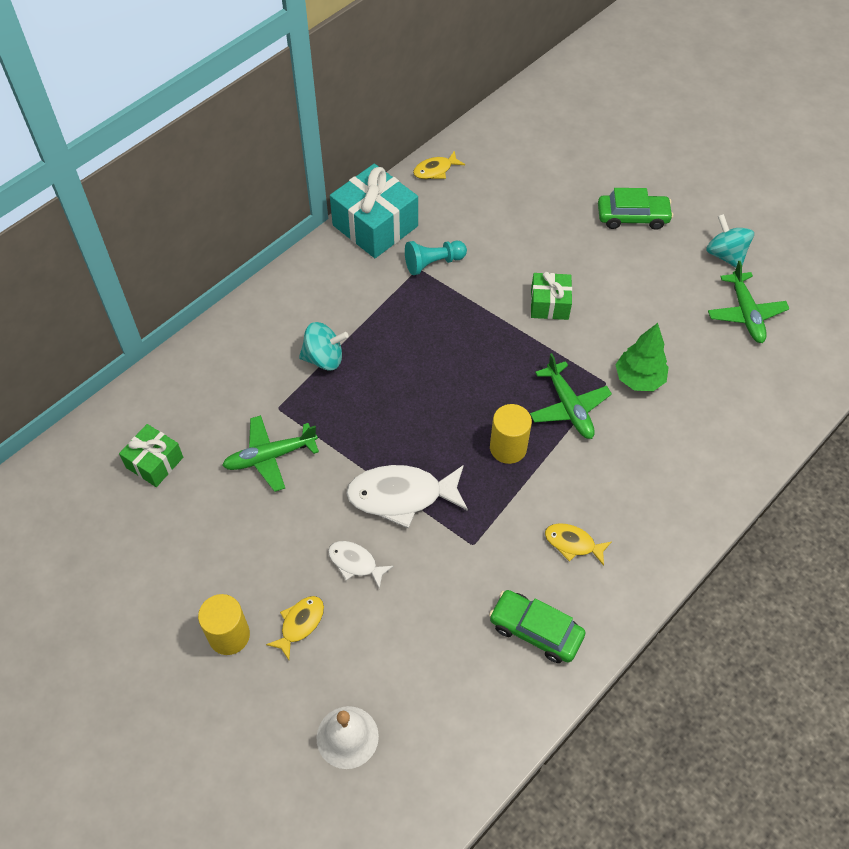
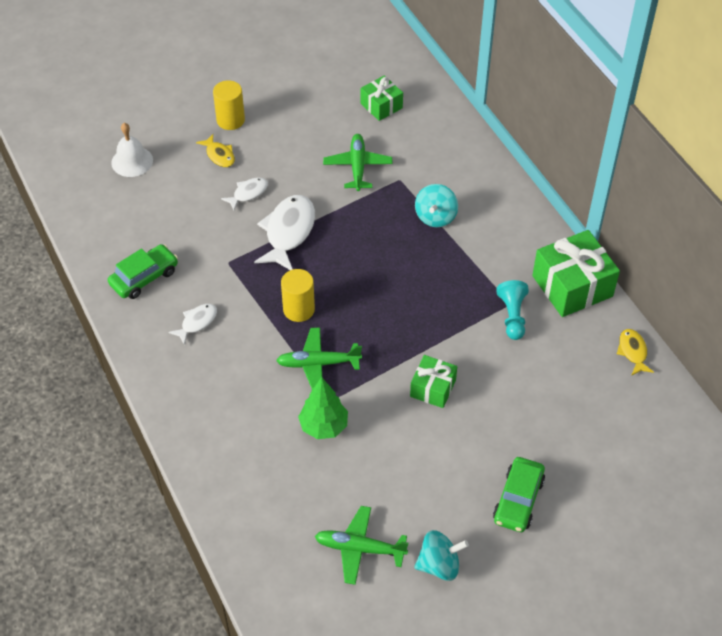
camera: 110 degrees right, 5 degrees down
turquoise gift [330,164,418,258] -> green gift [532,230,620,317]
yellow fish [545,523,612,566] -> white fish [168,304,217,345]

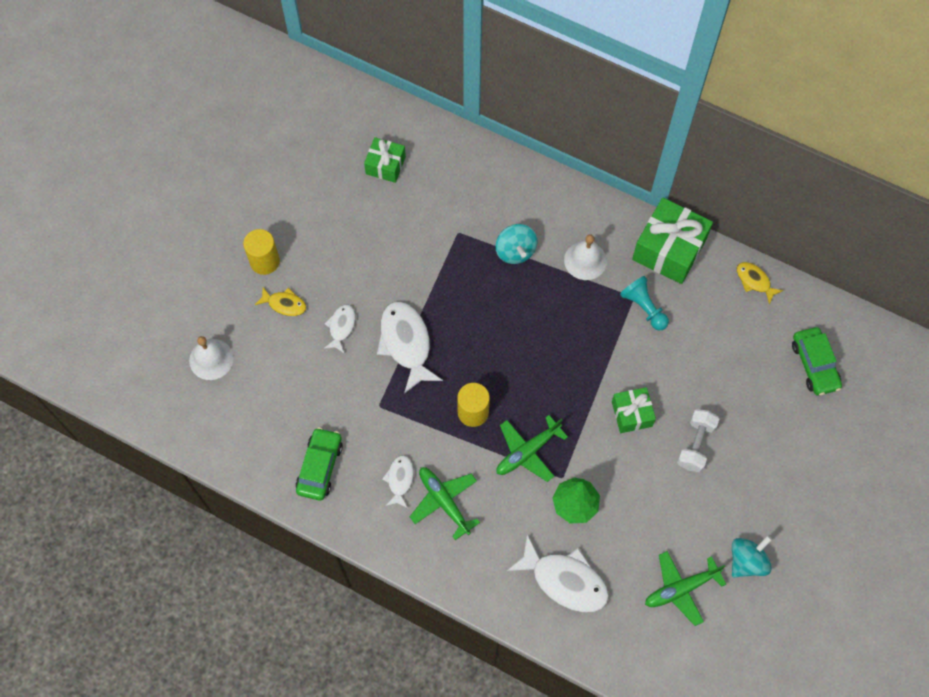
camera: 35 degrees left, 15 degrees up
green plane [323,134,392,191] -> green plane moved to [410,467,480,540]
green car [493,457,545,532] -> green car moved to [792,327,842,395]
none -> white fish [506,535,609,613]
none -> white bell [564,234,607,280]
none -> white dumbbell [677,409,719,472]

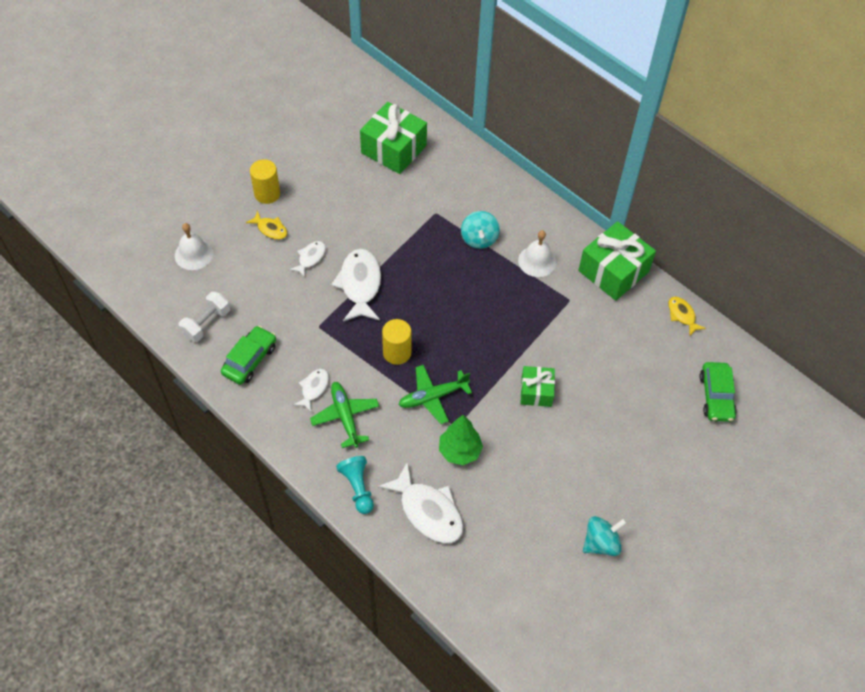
camera: 15 degrees right, 10 degrees down
green gift [364,137,406,183] -> green gift [360,102,427,174], size x1.73
turquoise pawn [620,276,669,330] -> turquoise pawn moved to [336,456,374,514]
green plane [645,551,726,626] -> none
white dumbbell [677,409,719,472] -> white dumbbell moved to [178,291,230,342]

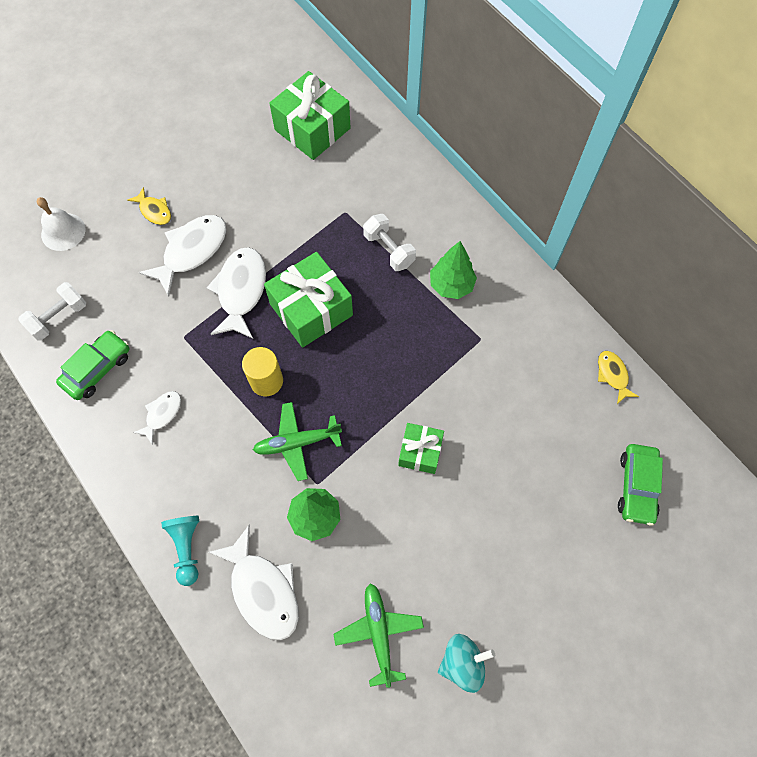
camera: 10 degrees right, 10 degrees up
yellow cylinder [250,159,280,204] -> none
white fish [289,241,326,278] -> white fish [139,215,227,296], size x1.86
green plane [310,382,379,448] -> green plane moved to [334,583,424,688]
turquoise spinning top [461,211,500,249] -> white dumbbell [363,214,416,271]
white bell [518,230,556,277] -> green tree [430,241,477,299]
green gift [578,221,656,301] -> green gift moved to [264,252,353,348]

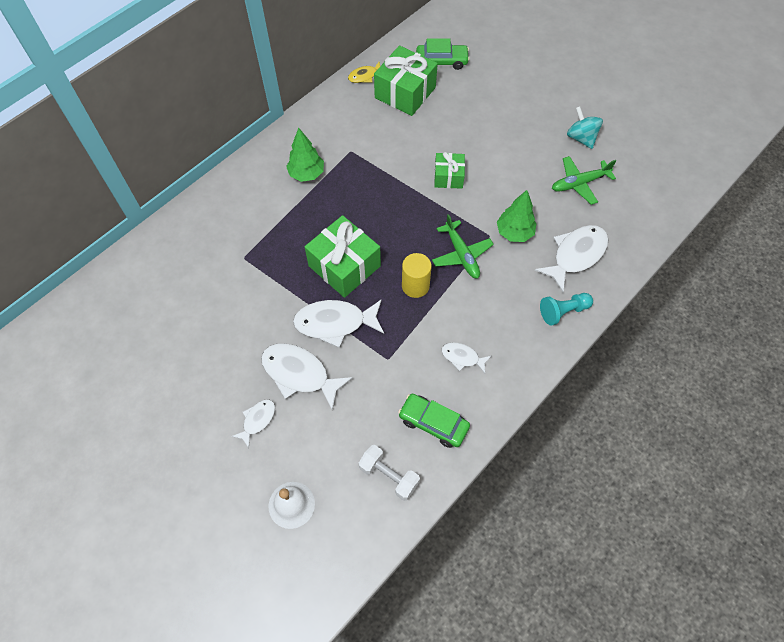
camera: 100 degrees left, 5 degrees down
yellow fish [127,187,171,225] -> white fish [232,399,275,448]
green gift [269,71,351,160] -> green gift moved to [374,45,438,116]
white dumbbell [363,214,416,271] -> none

